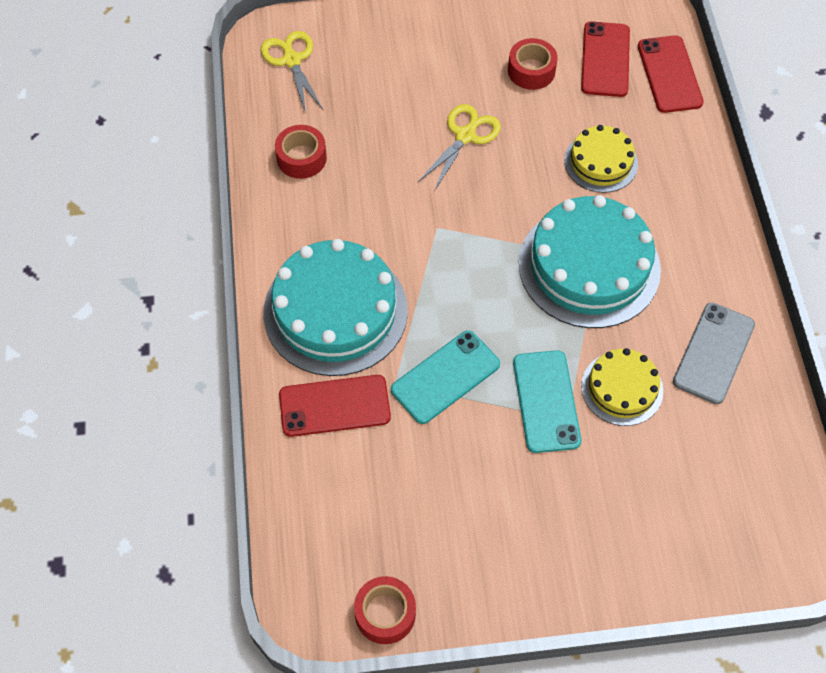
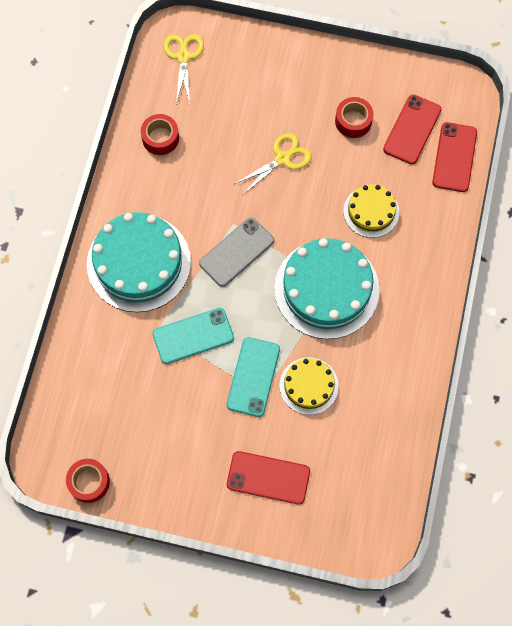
camera: 20 degrees right, 10 degrees up
red phone [279,375,391,437] -> red phone moved to [227,451,310,505]
grey phone [673,303,755,404] -> grey phone moved to [199,217,274,287]

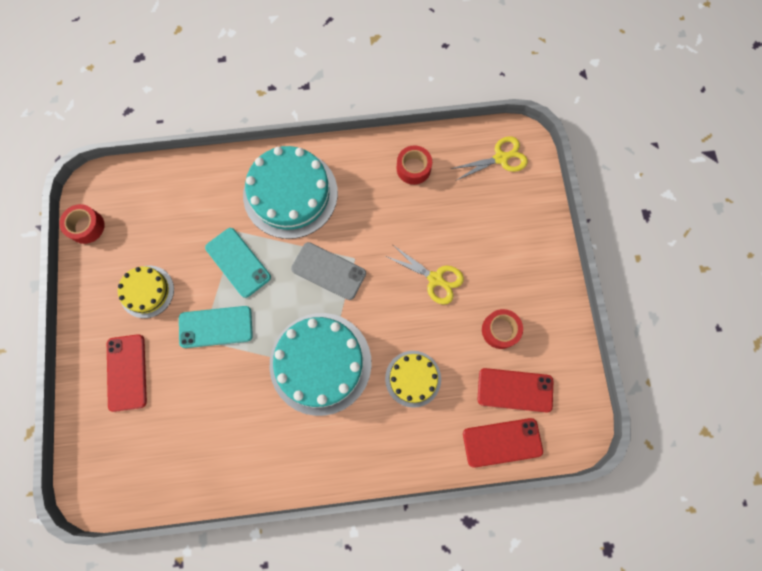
camera: 70 degrees right, 5 degrees up
yellow cake [280,357,339,415] -> yellow cake moved to [118,266,174,318]

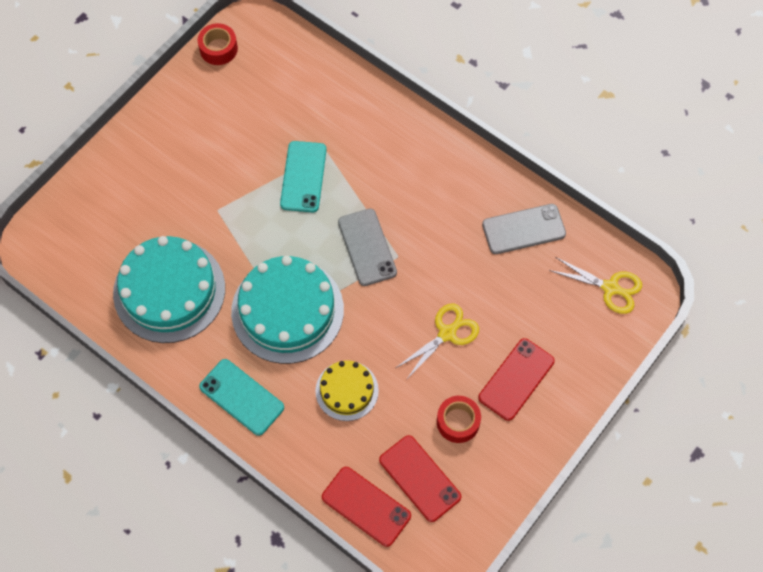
camera: 45 degrees right, 10 degrees down
red phone [107,334,147,412] -> red phone moved to [478,338,555,421]
yellow cake [118,266,174,318] -> none
turquoise phone [179,306,253,348] -> turquoise phone moved to [199,359,284,436]
turquoise cake [243,146,338,239] -> turquoise cake moved to [113,236,225,343]
yellow scissors [385,245,464,305] -> yellow scissors turned 120 degrees counterclockwise [396,304,479,380]
red tape [397,145,432,185] -> grey phone [482,204,566,254]

